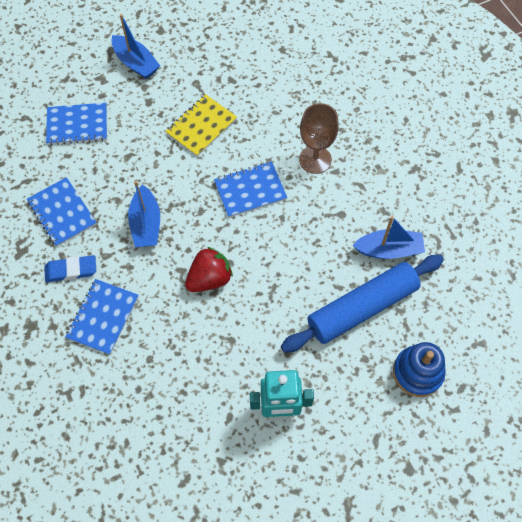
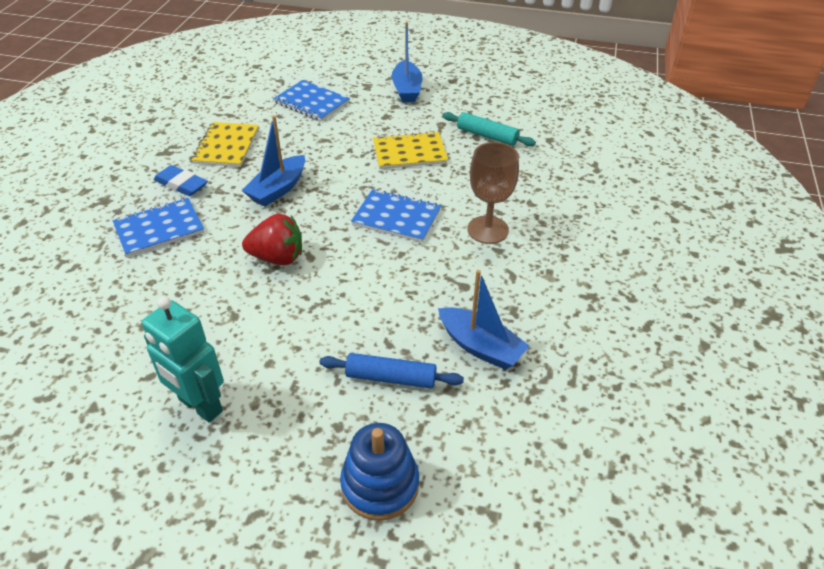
camera: 40 degrees right, 20 degrees down
blue notebook [27,177,97,247] -> yellow notebook [192,122,259,167]
blue rolling pin [281,255,444,353] -> blue rolling pin [319,353,464,388], size x0.54
none -> turquoise rolling pin [442,112,536,146]

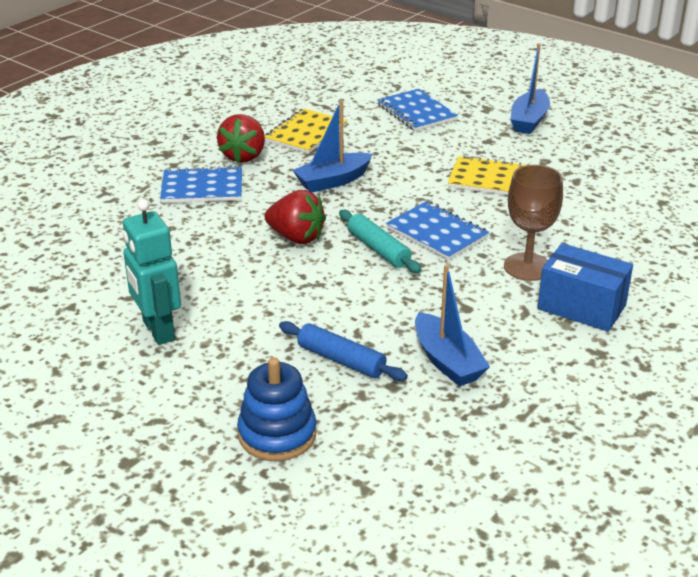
camera: 25 degrees right, 10 degrees down
blue eraser [154,165,208,196] -> red strawberry [217,114,265,163]
turquoise rolling pin [442,112,536,146] -> turquoise rolling pin moved to [339,210,422,273]
none -> blue box [537,243,633,332]

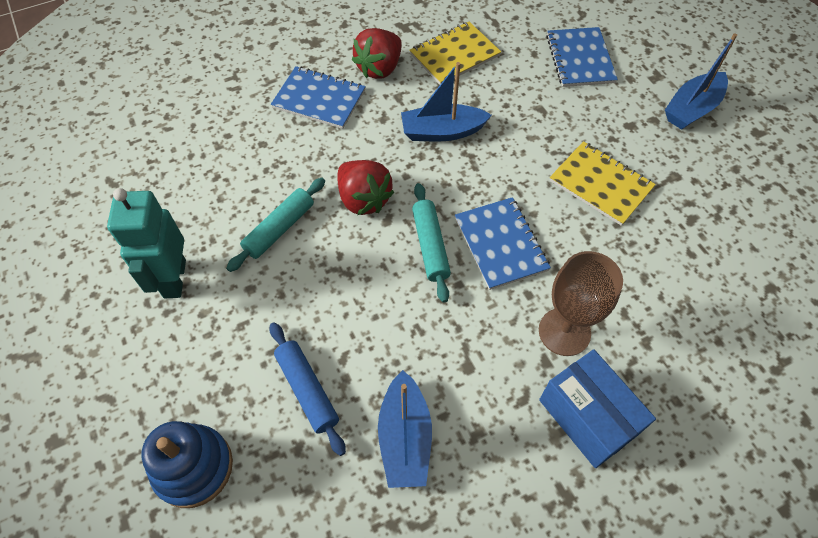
camera: 25 degrees right, 25 degrees up
none -> turquoise rolling pin [226,178,325,272]

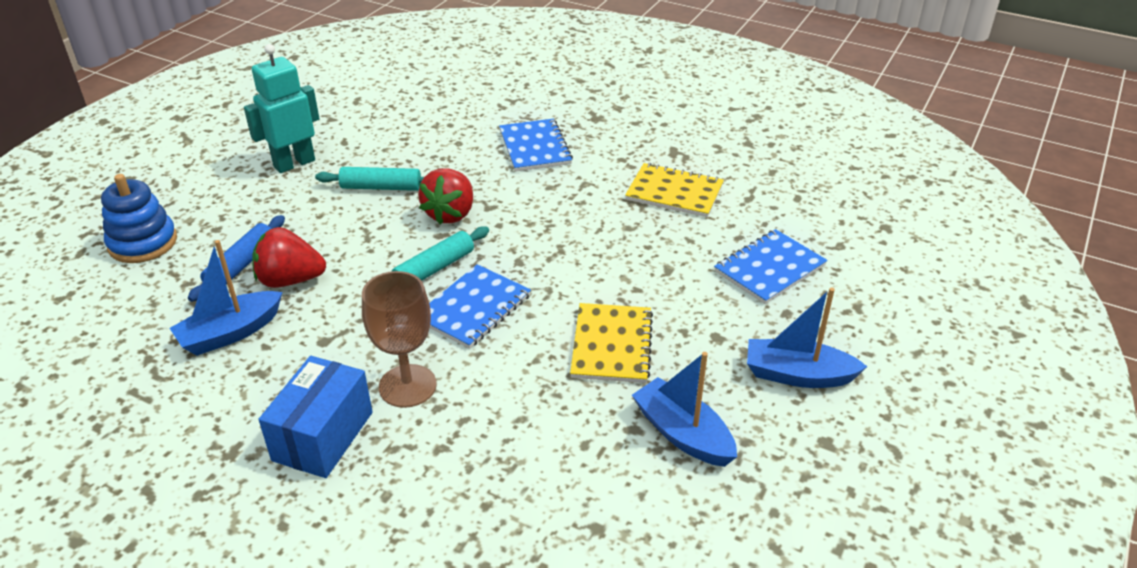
camera: 55 degrees right, 20 degrees down
red strawberry [352,28,401,79] -> red strawberry moved to [252,227,326,288]
blue boat [401,62,492,141] -> blue boat moved to [632,352,737,467]

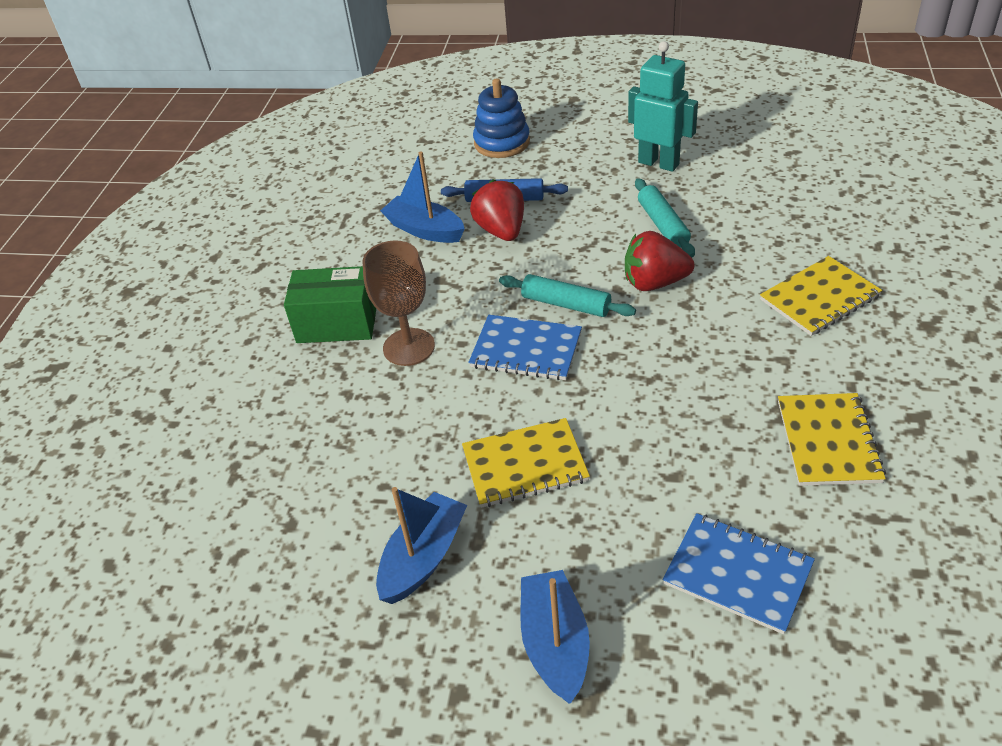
camera: 75 degrees right, 5 degrees up
blue box [259,356,373,478] -> green box [284,266,376,343]
blue notebook [499,119,573,172] -> yellow notebook [760,256,882,336]

